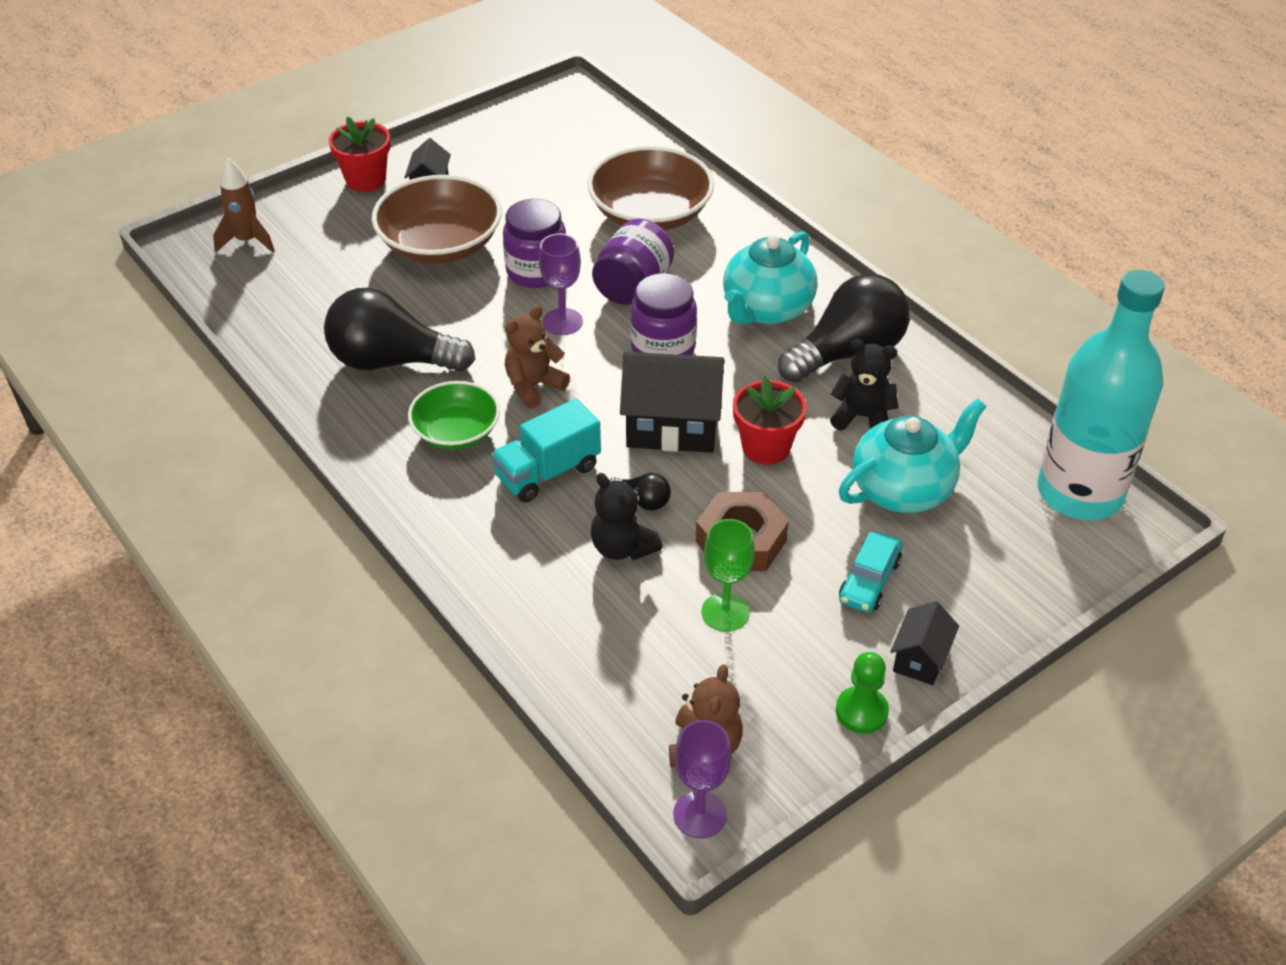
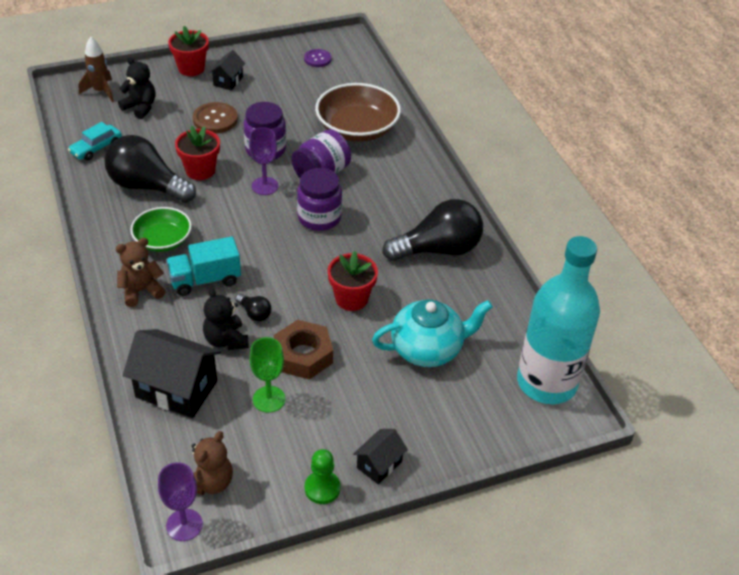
camera: 15 degrees right, 0 degrees up
brown bowl [372,175,502,264] -> brown button [193,102,238,133]
brown teddy bear [505,306,570,409] -> brown teddy bear moved to [115,238,166,307]
black house [620,352,725,453] -> black house moved to [123,329,221,418]
turquoise teapot [723,231,817,325] -> none
black teddy bear [830,339,898,430] -> black teddy bear moved to [118,57,155,119]
turquoise car [839,531,902,613] -> turquoise car moved to [68,122,122,161]
none -> red flower pot [175,126,220,180]
none -> purple button [304,49,331,67]

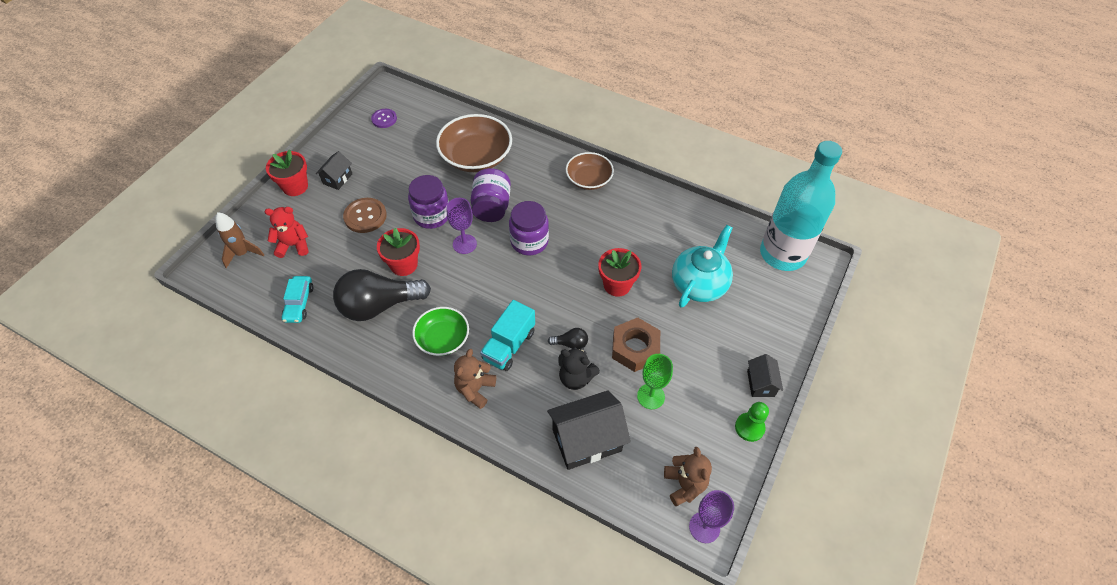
camera: 40 degrees left, 10 degrees up
black teddy bear [118,57,155,119] -> red teddy bear [265,207,309,258]
black house [209,50,245,90] -> black house turned 45 degrees clockwise [316,151,352,190]
black light bulb [382,199,483,261] -> none
none -> brown bowl [566,152,614,190]

